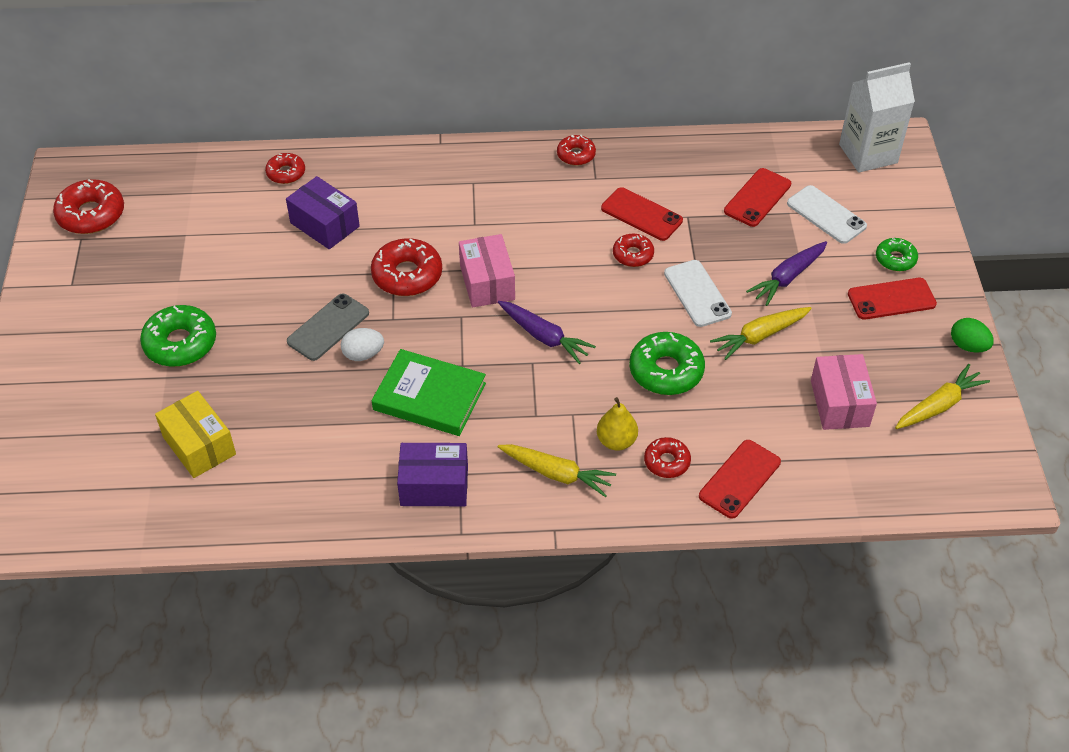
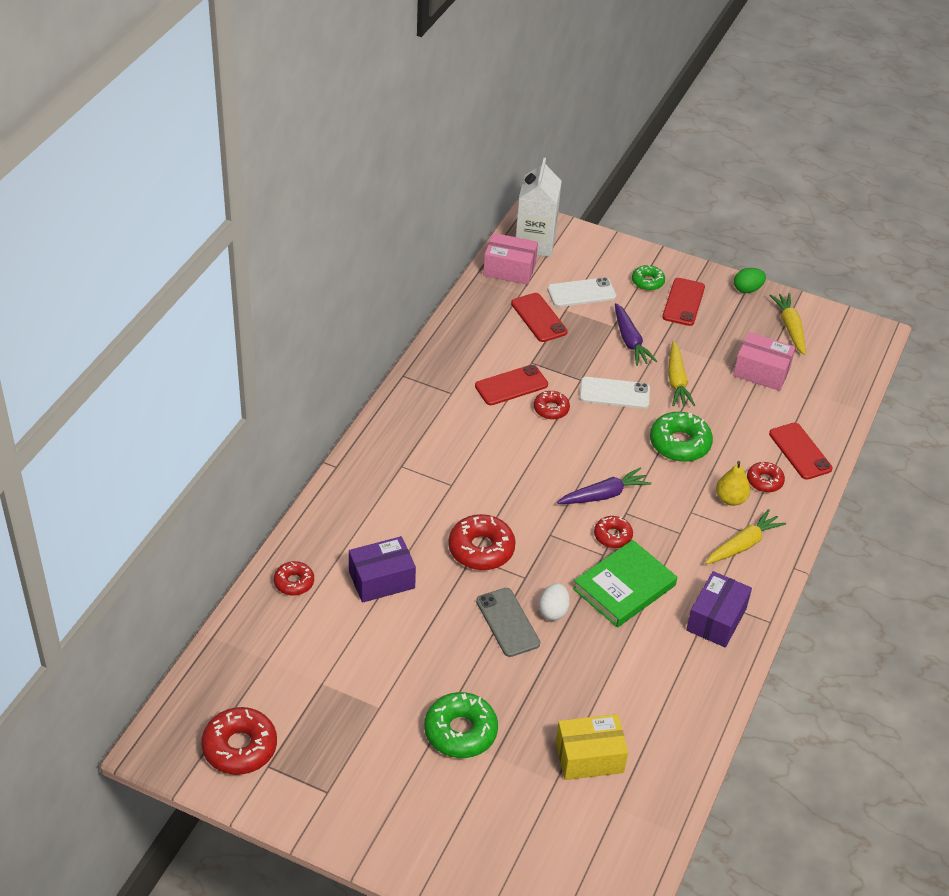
camera: 65 degrees left, 5 degrees down
pink box [459,234,515,308] -> pink box moved to [483,233,538,285]
red donut [557,135,596,166] -> red donut moved to [594,516,633,548]

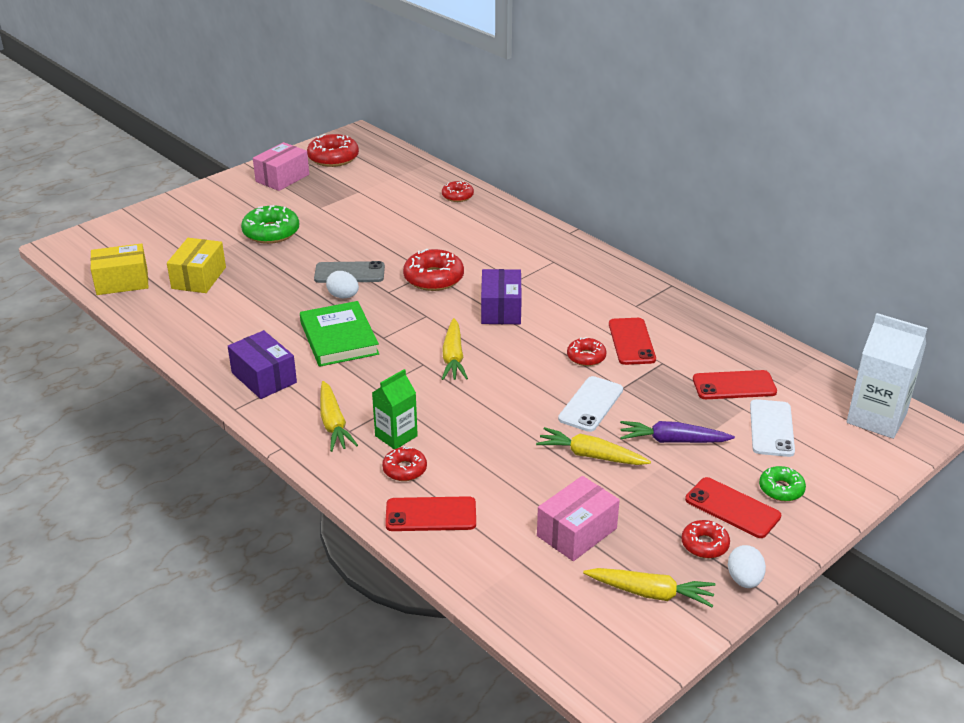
camera: 115 degrees right, 10 degrees down
purple box [349,536,416,603] -> purple box moved to [481,269,522,324]
pink box [483,233,538,285] -> pink box moved to [253,142,309,191]
purple carrot [557,467,652,504] -> yellow carrot [442,318,468,380]
red donut [594,516,633,548] -> red donut moved to [681,520,730,558]
green donut [650,412,713,462] -> none
yellow pear [716,461,751,506] -> green carton [372,369,418,449]
green egg [734,268,766,293] -> white egg [728,545,766,588]
none -> yellow box [90,244,149,295]

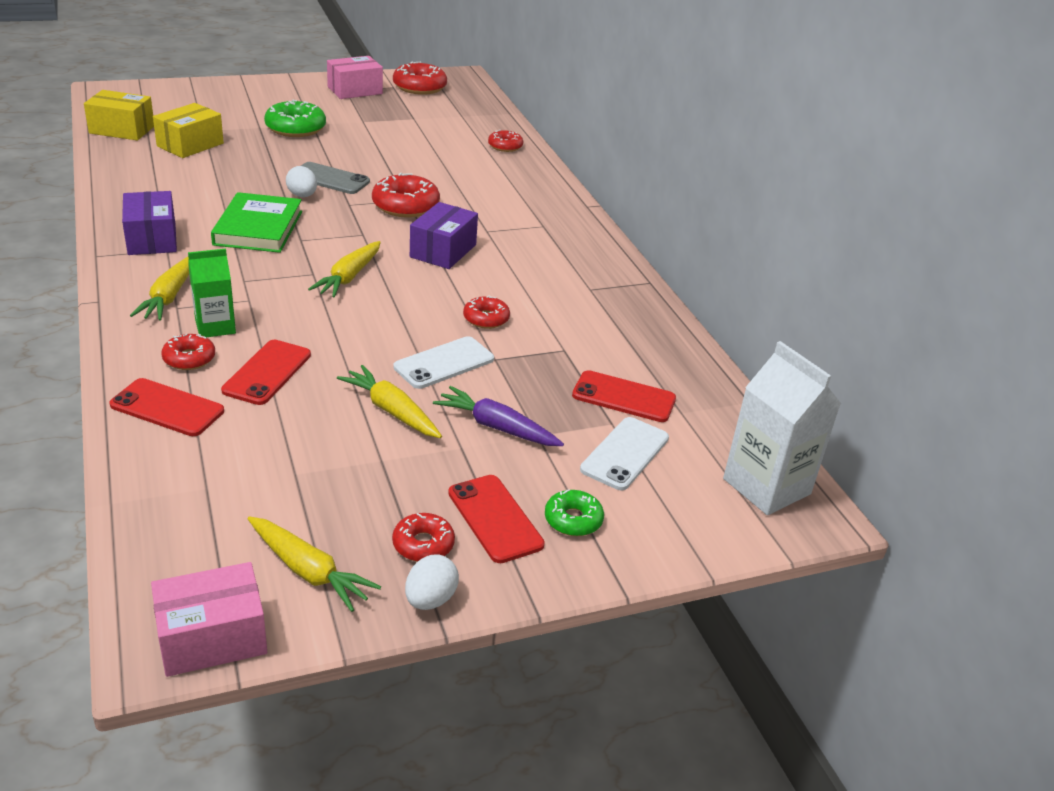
camera: 20 degrees right, 0 degrees up
pink box [537,476,620,561] -> pink box moved to [151,562,267,677]
red phone [609,318,656,365] -> red phone moved to [221,340,311,405]

